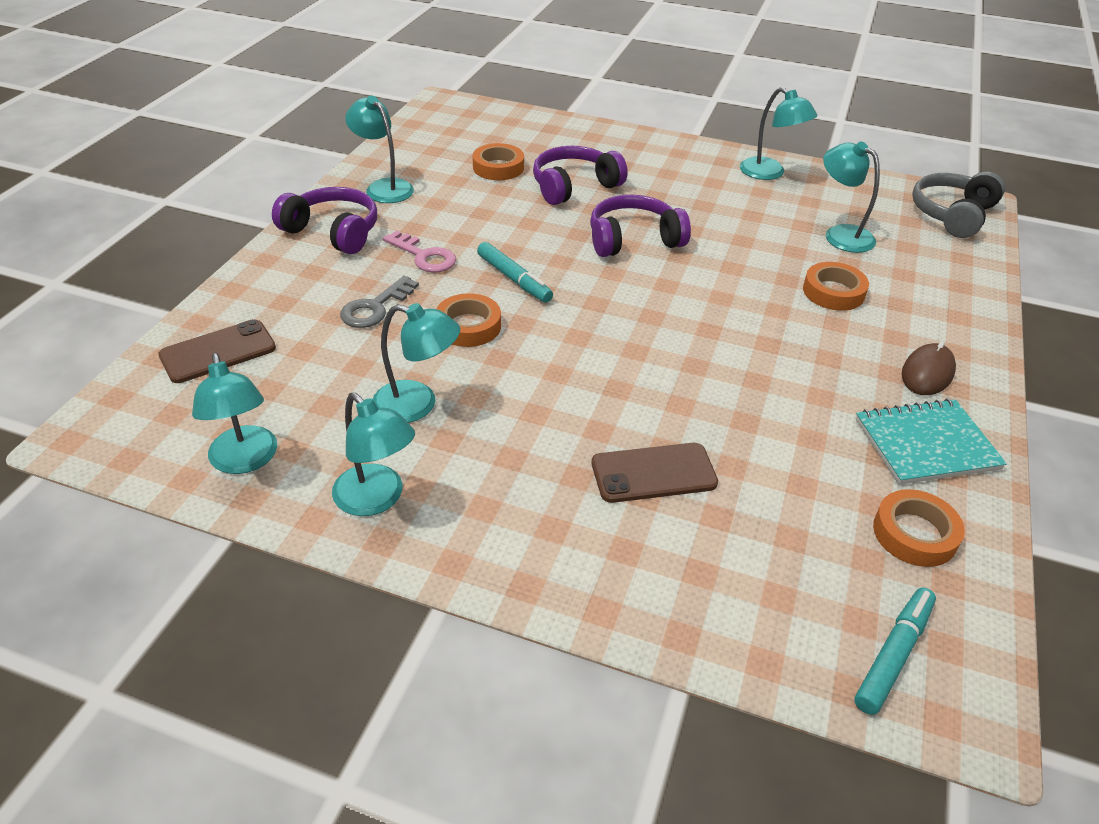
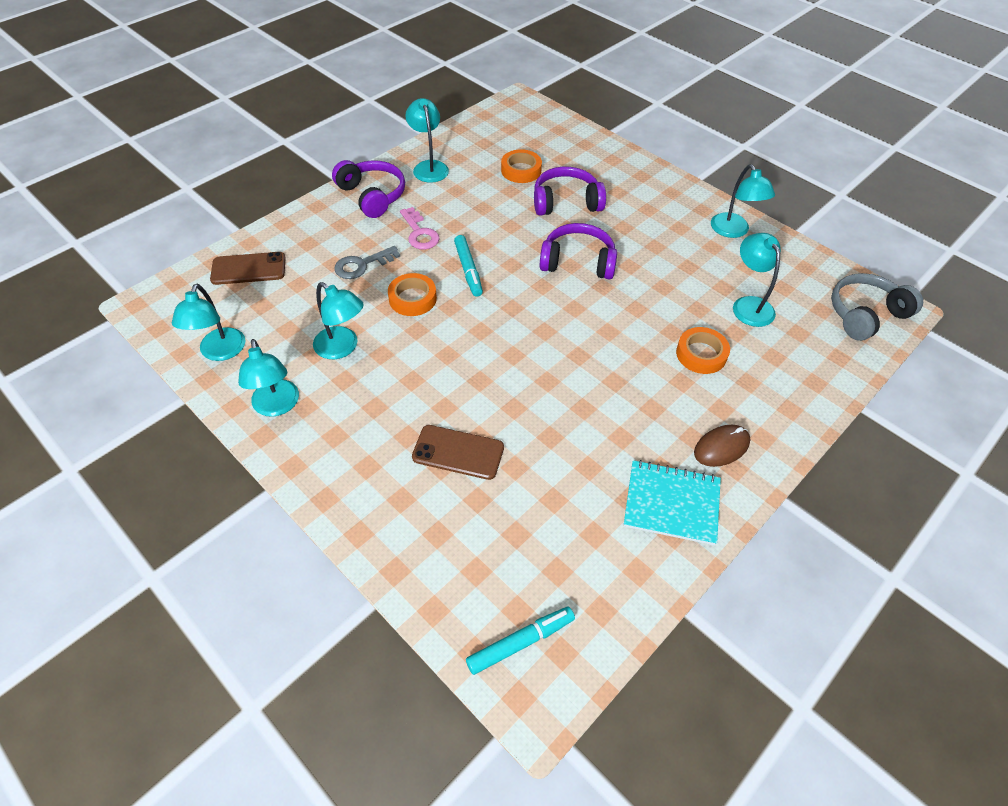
camera: 25 degrees right, 10 degrees up
orange tape [873,489,965,567] -> none

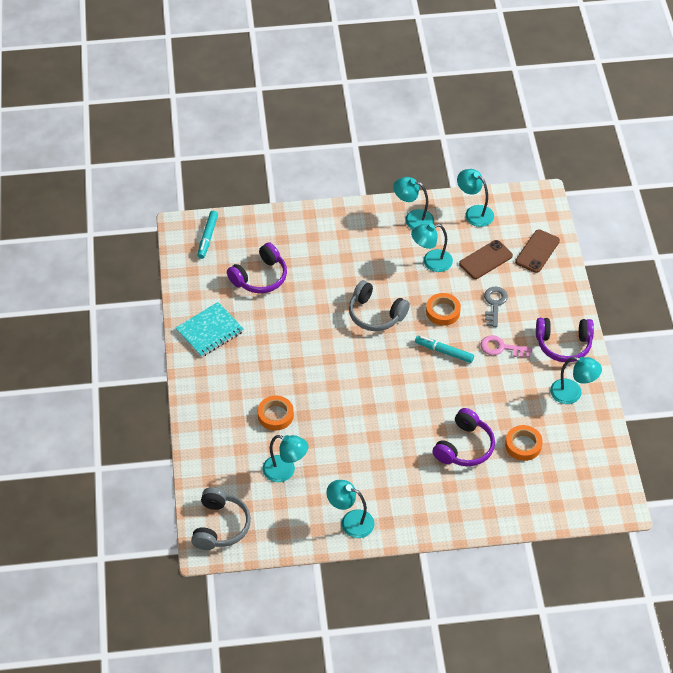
camera: 130 degrees right, 0 degrees up
brown phone [412,425,504,480] -> brown phone moved to [459,240,513,279]
purple headphones [540,223,617,279] -> purple headphones moved to [227,242,287,293]
brown mouse [694,425,751,467] -> none
none -> grey headphones [349,280,410,331]

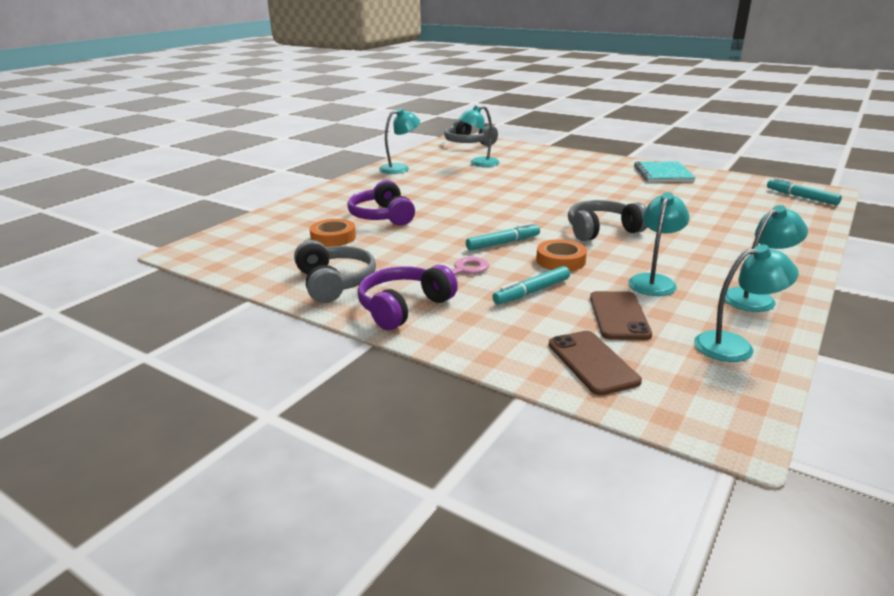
camera: 130 degrees right, 25 degrees down
purple headphones [227,242,287,293] -> none
orange tape [258,395,294,431] -> none
grey key [484,287,508,327] -> turquoise marker [492,266,570,305]
turquoise lamp [550,357,602,404] -> grey headphones [294,240,376,303]

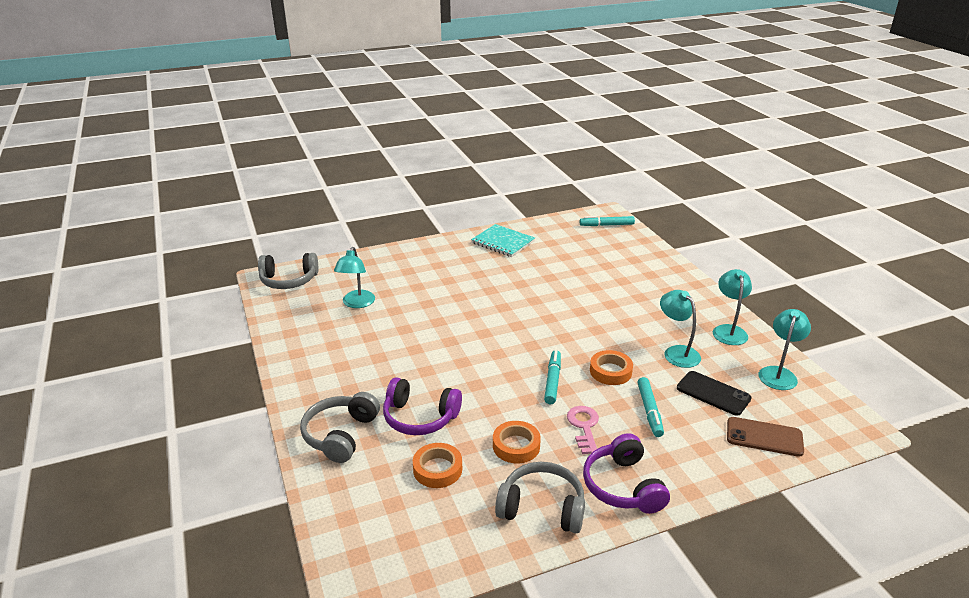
camera: 55 degrees left, 5 degrees up
turquoise lamp [379,108,420,174] -> none
grey headphones [568,200,647,241] -> grey headphones moved to [300,392,380,463]
brown phone [590,291,652,340] -> black phone [677,371,752,416]
none -> orange tape [493,421,541,463]

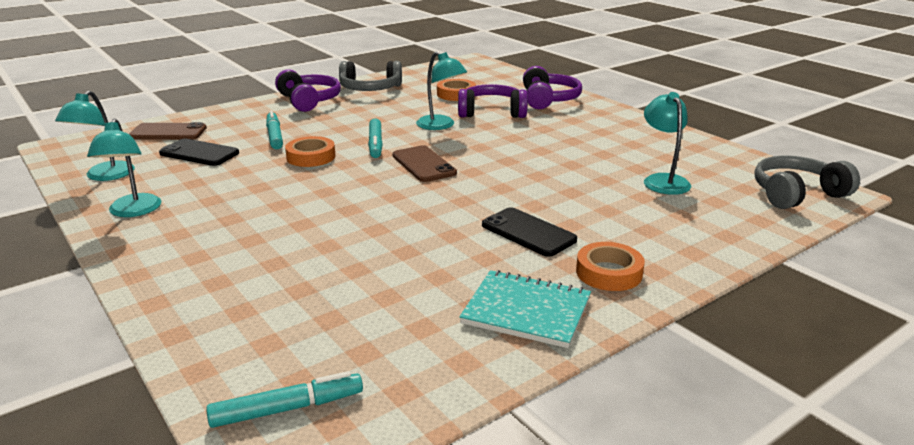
camera: 165 degrees right, 5 degrees down
grey headphones [300,392,380,463] -> purple headphones [523,66,582,109]
orange tape [493,421,541,463] -> orange tape moved to [576,242,645,291]
pink key [567,406,599,454] -> none
turquoise lamp [660,290,701,368] -> turquoise lamp moved to [416,52,467,130]
none -> brown phone [392,145,457,182]
none -> black phone [482,207,577,257]

